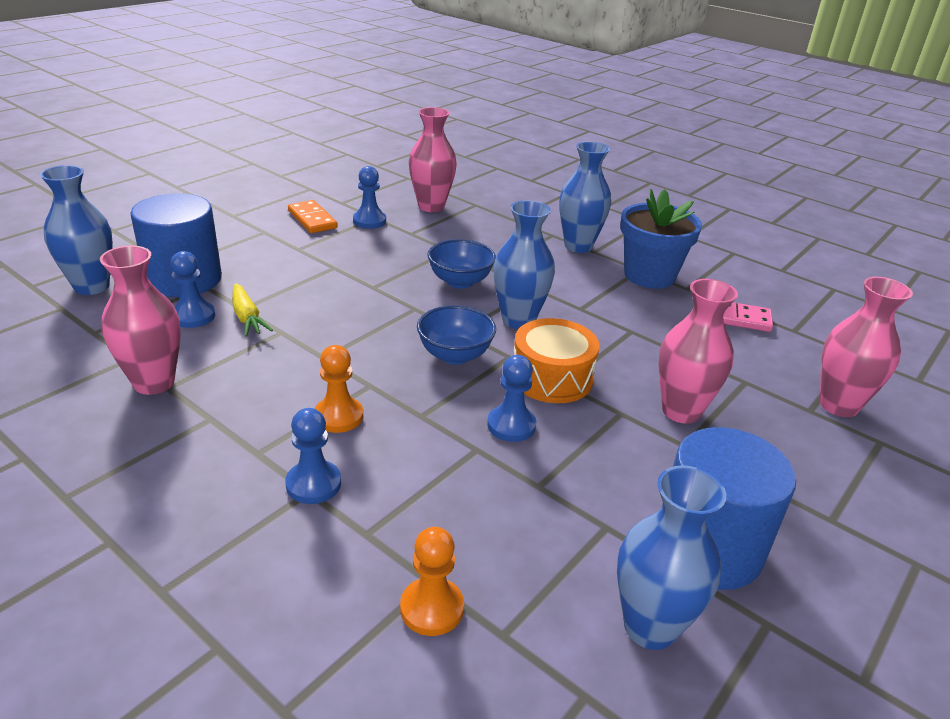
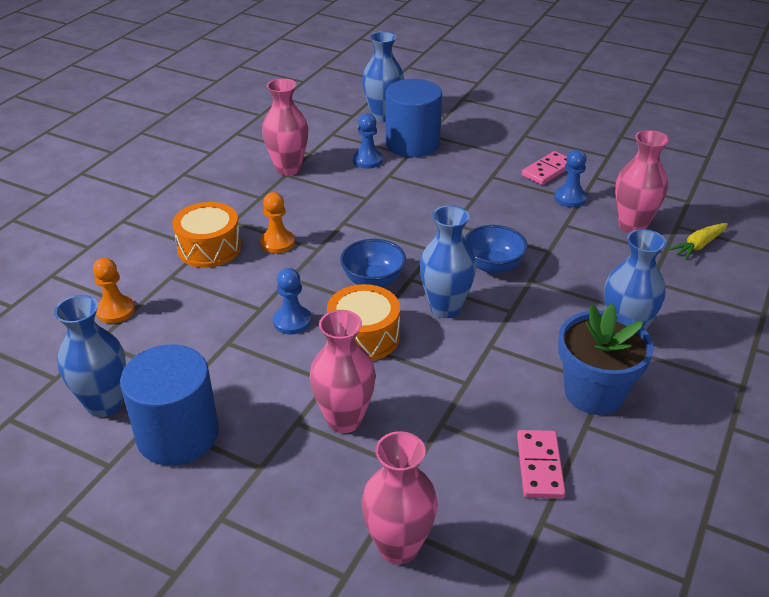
camera: 80 degrees right, 5 degrees up
yellow carrot [232,283,273,337] -> yellow carrot moved to [668,223,728,260]
blue pawn [285,408,341,504] -> orange drum [172,202,241,268]
orange domino [288,200,338,233] -> pink domino [522,151,567,185]

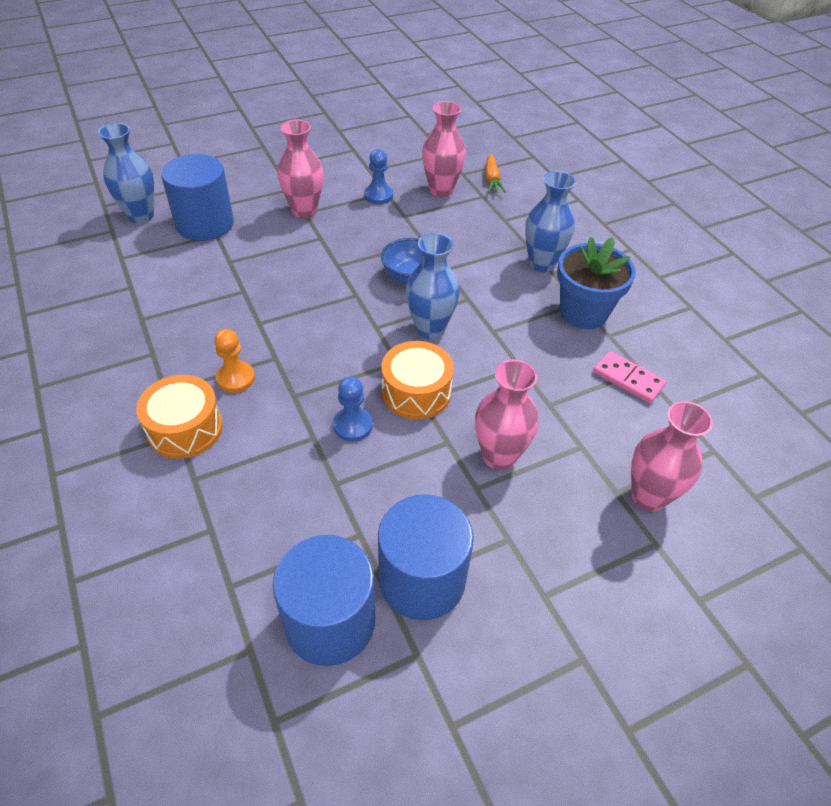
camera: 55 degrees left, 10 degrees up
blue vase [54,295,126,417] -> blue cylinder [273,535,375,666]
orange pawn [93,258,135,324] -> none
pink vase [262,78,308,176] -> pink vase moved to [277,120,324,219]
blue bowl [340,239,406,287] -> none
blue pawn [353,113,383,169] -> none
pink domino [522,151,567,185] -> none
yellow carrot [668,223,728,260] -> orange carrot [485,154,506,193]

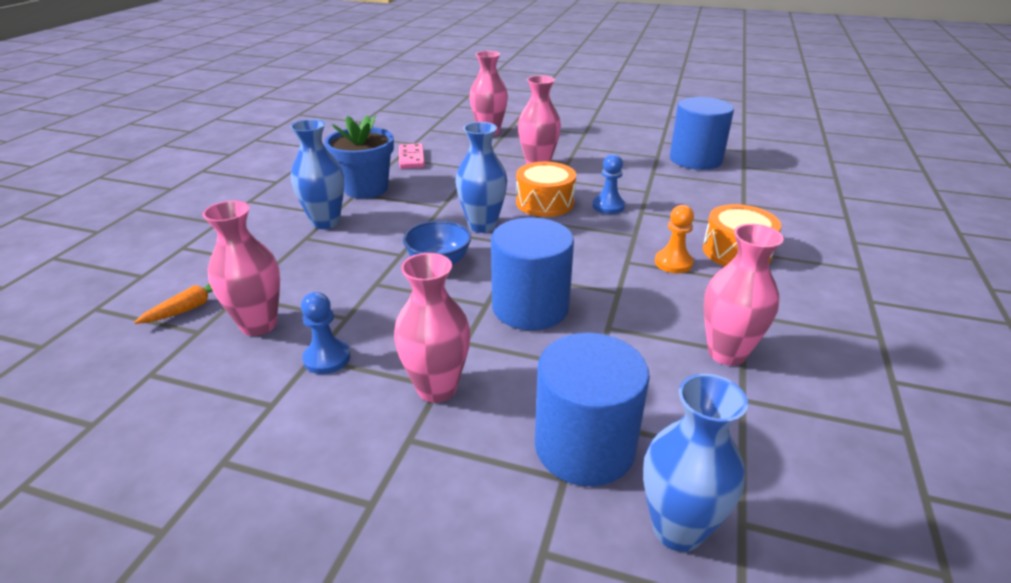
camera: 135 degrees left, 15 degrees down
blue cylinder [378,494,474,620] -> blue cylinder moved to [491,218,574,330]
none -> pink vase [703,224,784,366]

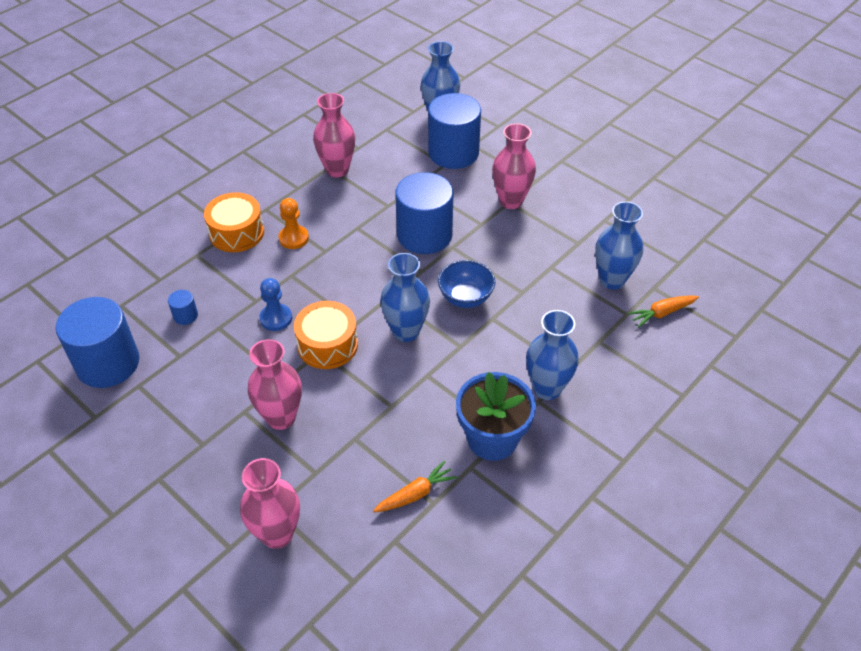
camera: 155 degrees left, 15 degrees up
pink vase [202,201,280,336] -> blue vase [595,201,643,290]
blue pawn [301,292,350,374] -> none
pink domino [399,143,425,169] -> orange carrot [373,460,457,512]
none -> blue cylinder [168,290,198,325]

